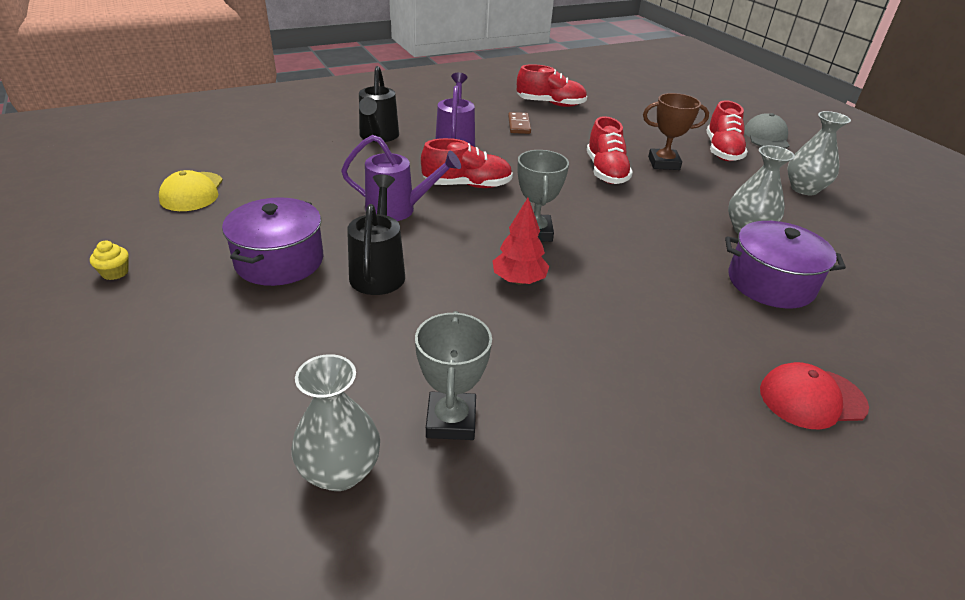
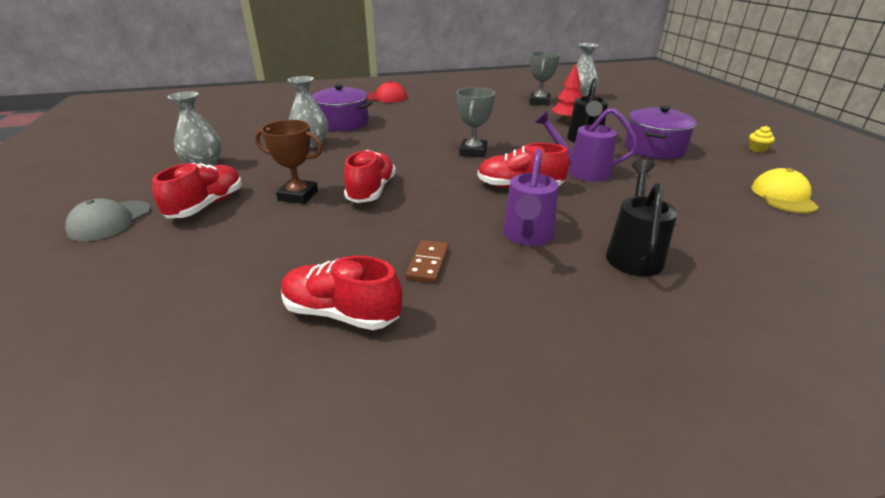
camera: 165 degrees left, 5 degrees down
red tree [493,198,550,285] -> red tree moved to [552,63,583,122]

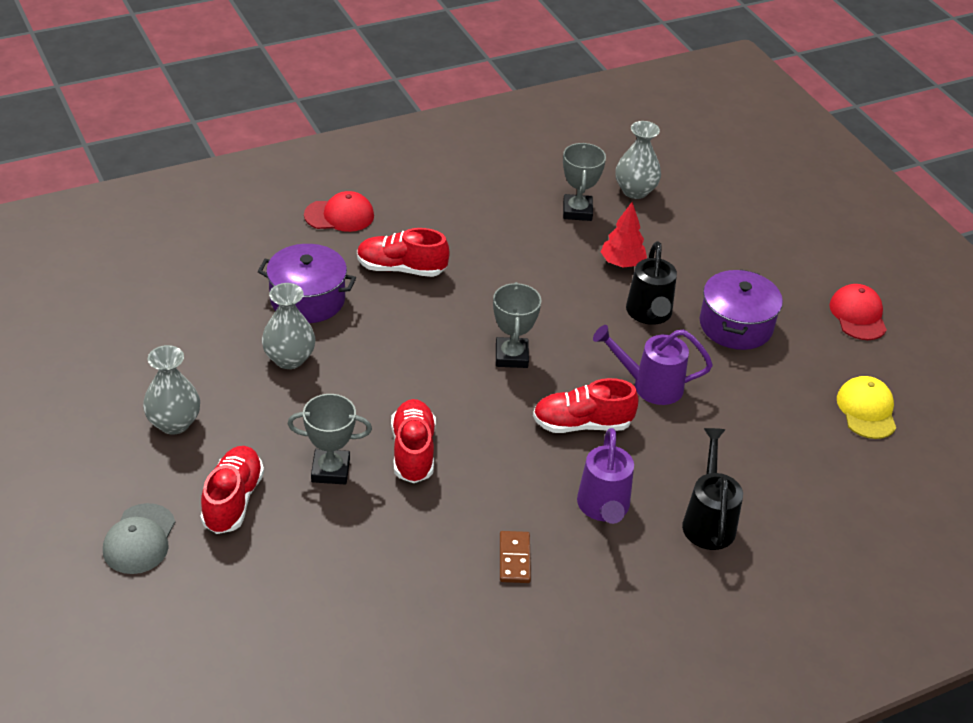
camera: 15 degrees left, 10 degrees up
brown trophy [255,120,323,204] -> grey trophy [287,394,372,484]
red shoe [281,256,402,330] -> red shoe moved to [357,228,449,277]
yellow cupcake [749,126,775,153] -> red cap [830,284,887,340]

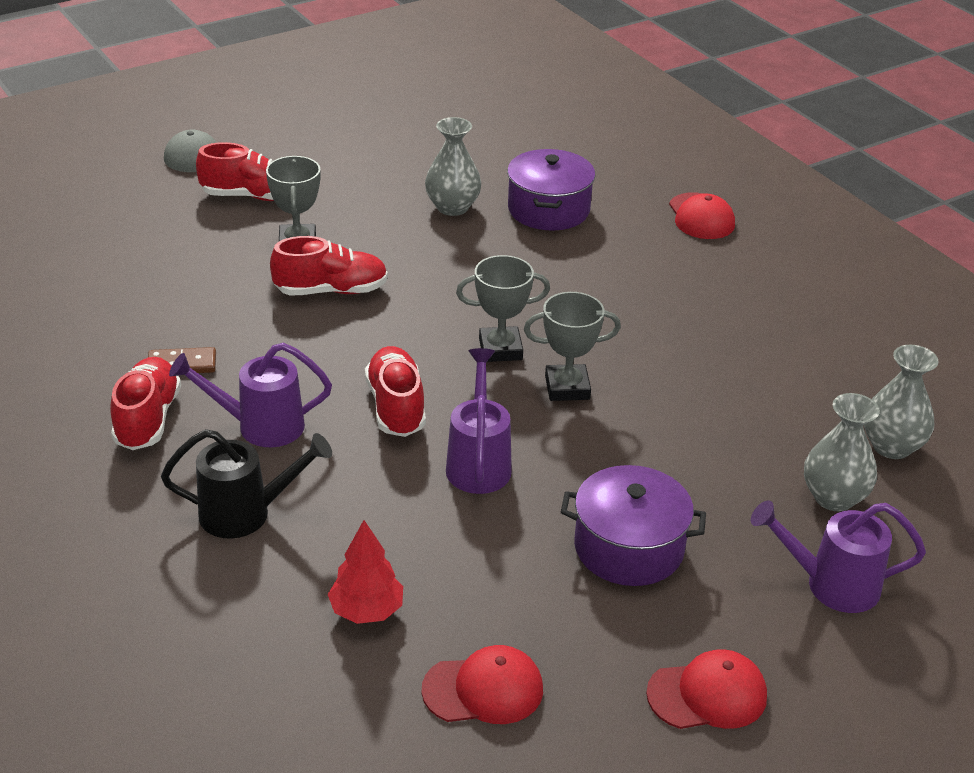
camera: 85 degrees right, 5 degrees down
grey vase [143,345,200,435] -> grey vase moved to [804,393,880,511]
red shoe [357,228,449,277] -> red shoe moved to [110,357,181,450]
grey trophy [563,143,606,221] -> grey trophy moved to [524,292,621,401]
red tree [601,202,647,267] -> red tree moved to [328,520,403,624]
black watering can [626,241,677,325] -> none
yellow cap [837,376,896,439] -> red cap [422,645,543,724]
none -> purple watering can [751,501,926,613]

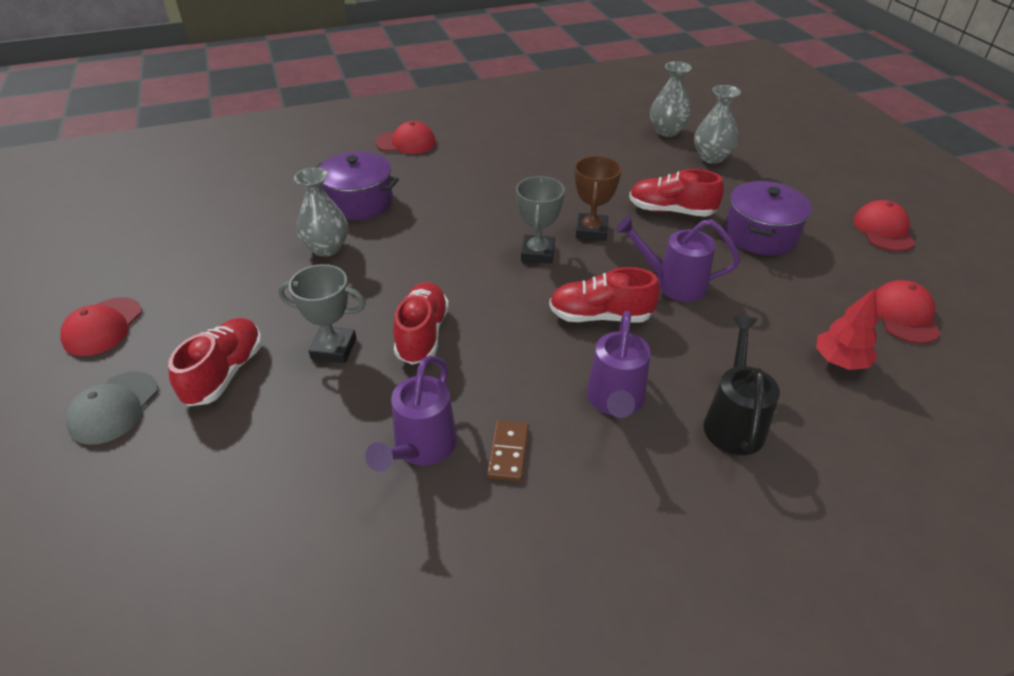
camera: 75 degrees left, 5 degrees up
red shoe [110,357,181,450] -> red shoe moved to [629,169,724,217]
grey trophy [524,292,621,401] -> brown trophy [575,156,622,241]
purple watering can [751,501,926,613] -> purple watering can moved to [365,356,457,472]
none -> red cap [60,297,142,356]

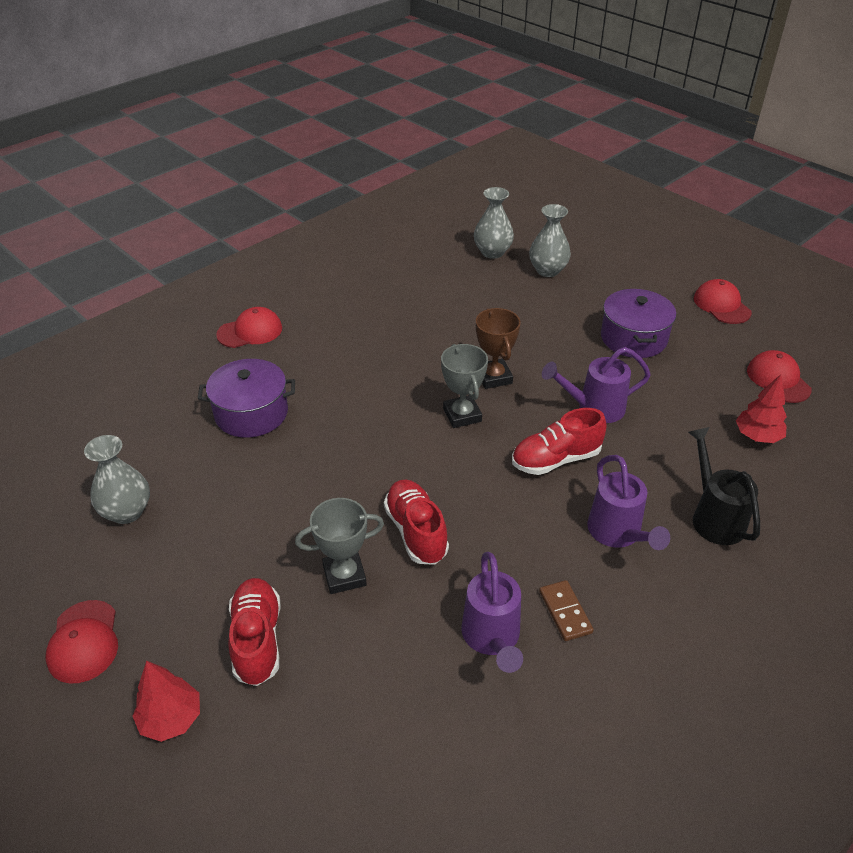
camera: 25 degrees left, 0 degrees up
grey cap [66,372,158,445] -> red tree [133,661,200,742]
grey vase [294,167,348,257] -> grey vase moved to [84,435,150,524]
red shoe [629,169,724,217] -> none

